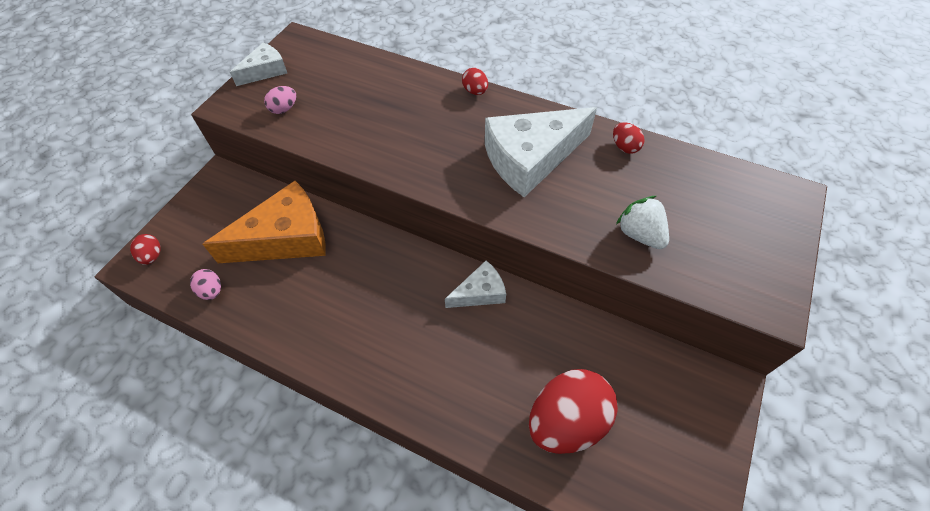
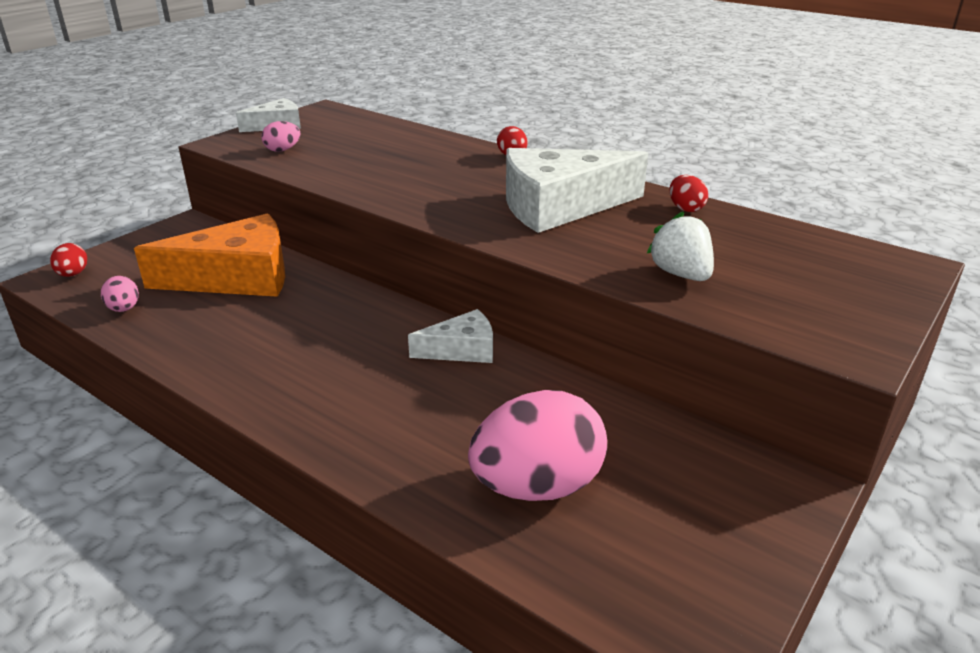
camera: 10 degrees right, 25 degrees down
red egg [529,369,618,454] -> pink egg [468,390,607,501]

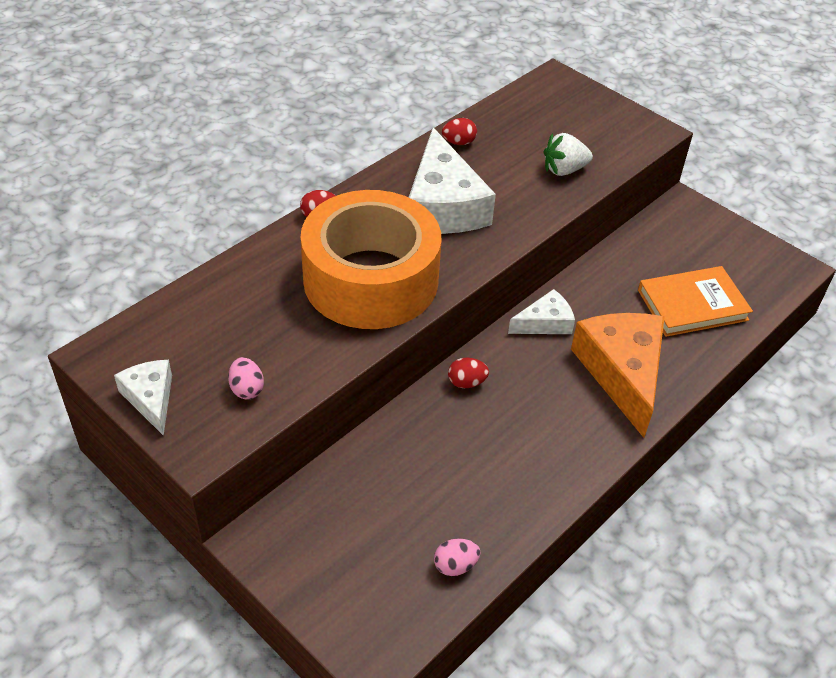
camera: 85 degrees left, 15 degrees up
red egg [50,243,87,277] -> red egg moved to [448,358,489,388]
orange cheese [134,214,285,297] -> orange cheese moved to [571,313,665,438]
white cheese [408,309,493,363] -> white cheese turned 75 degrees clockwise [508,289,575,334]
pink egg [468,390,607,501] -> orange book [638,266,753,337]
none -> orange tape [301,190,441,329]

